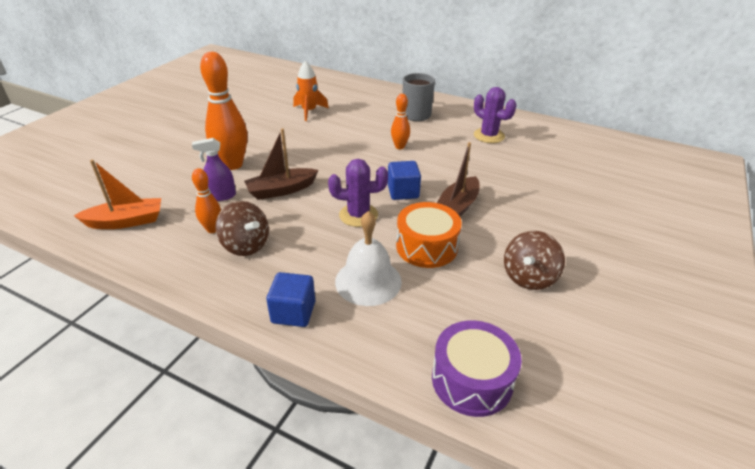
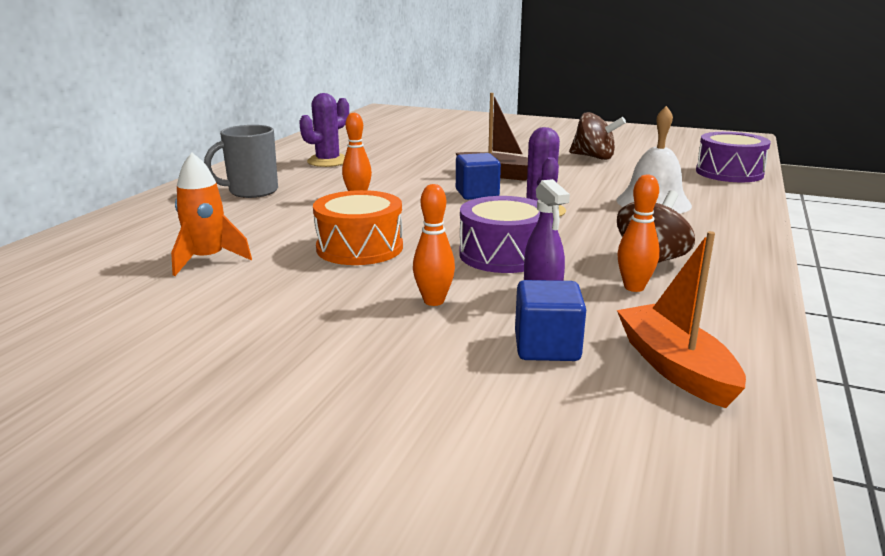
camera: 95 degrees left, 15 degrees down
orange bowling pin [200,52,248,170] -> orange bowling pin [413,184,455,306], size x0.53
brown boat [244,128,319,200] -> purple drum [459,196,540,273]
blue cube [266,272,315,327] -> blue cube moved to [515,280,586,361]
orange drum [396,202,462,268] -> orange drum moved to [313,190,403,265]

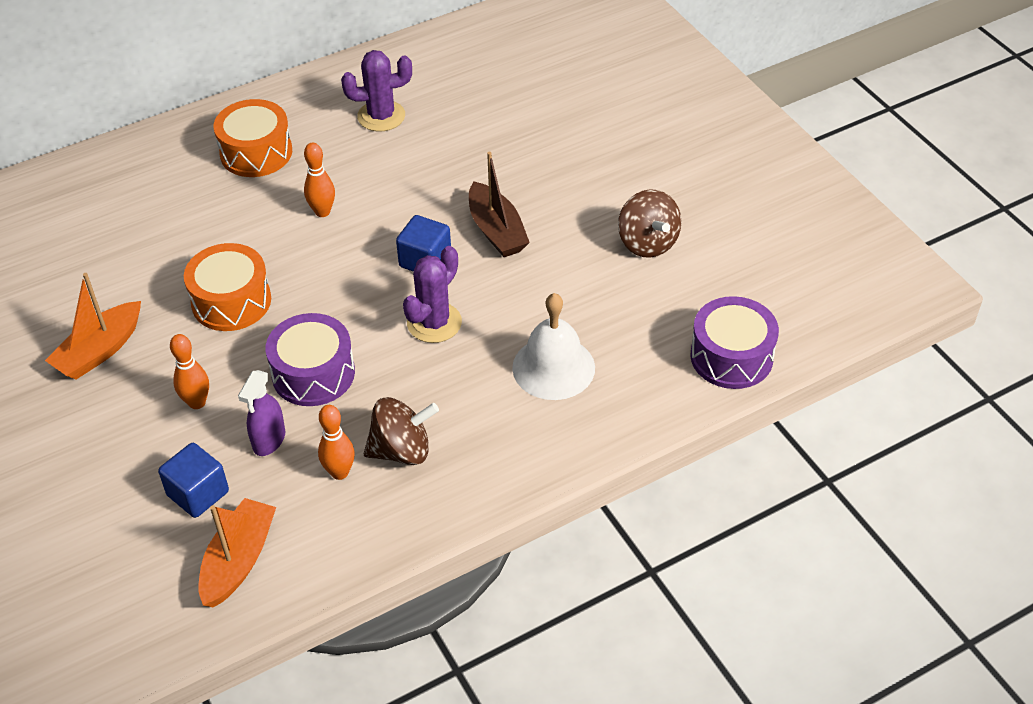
camera: 40 degrees right, 25 degrees up
orange rocket [171,153,252,276] -> none
grey mug [204,125,278,198] -> orange drum [214,99,292,177]
none -> orange boat [45,273,141,380]

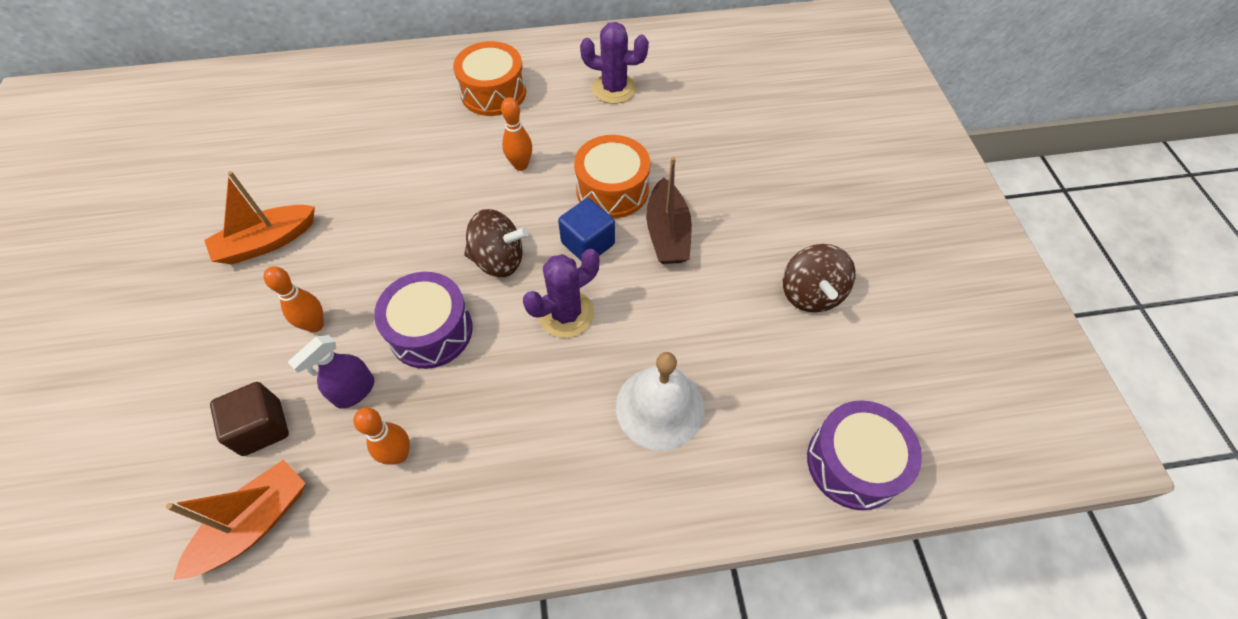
camera: 20 degrees right, 10 degrees up
blue cube [158,443,229,518] -> brown cube [210,382,289,456]
orange drum [184,243,271,331] -> orange drum moved to [574,135,650,218]
brown spinning top [364,397,439,465] -> brown spinning top moved to [464,209,529,277]

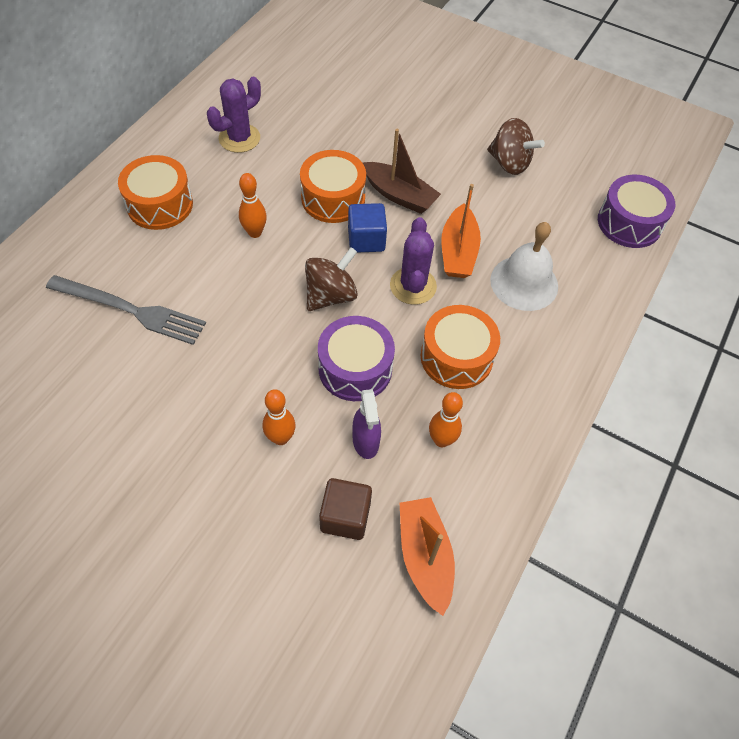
camera: 55 degrees left, 0 degrees up
orange boat [204,171,315,264] -> orange boat moved to [441,184,481,278]
none -> grey fork [46,275,206,345]
none -> orange drum [421,305,500,389]

